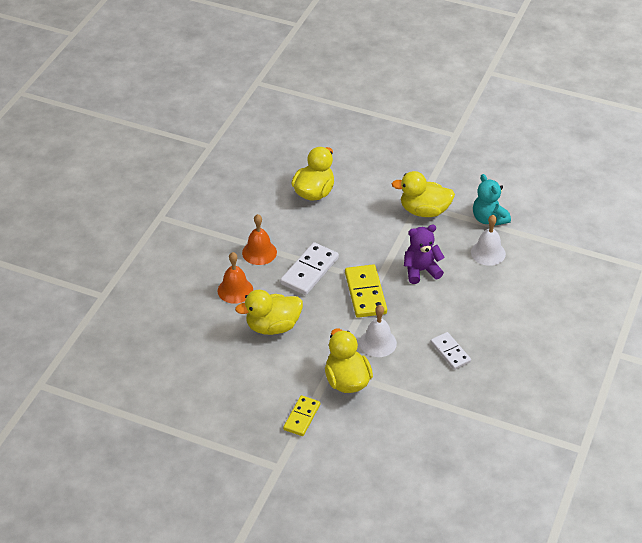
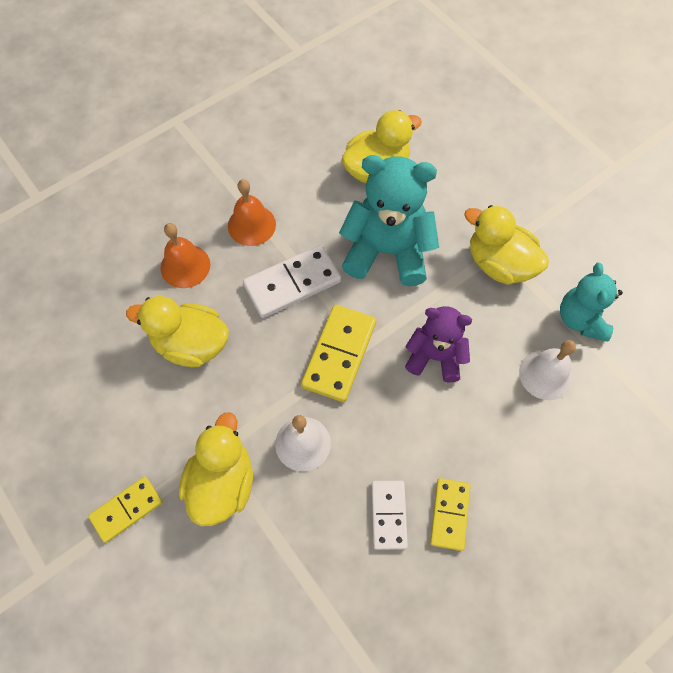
camera: 30 degrees right, 20 degrees up
none -> turquoise teddy bear [339,155,439,286]
none -> yellow domino [430,478,470,551]

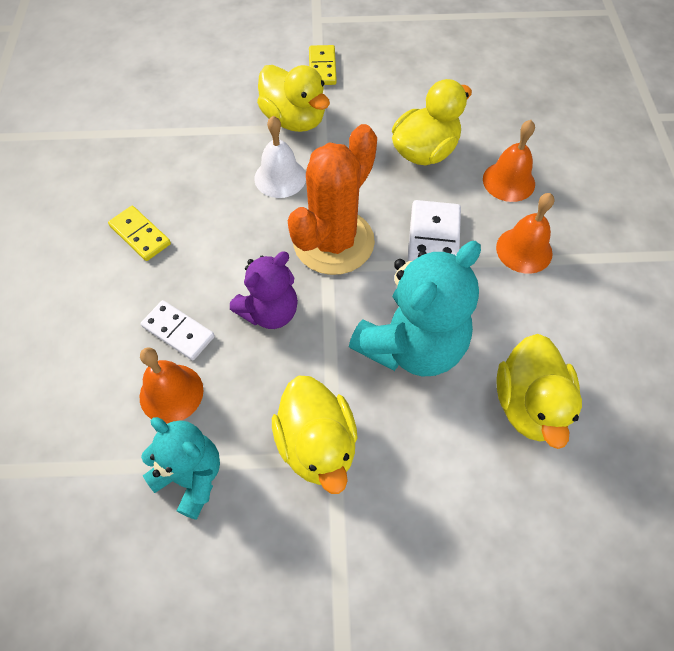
camera: 125 degrees right, 5 degrees down
yellow domino [301,305,376,402] -> orange cactus [288,124,377,275]
white domino [372,481,408,550] -> white domino moved to [141,300,215,360]
yellow duck [464,205,549,285] -> yellow duck turned 90 degrees clockwise [272,375,358,494]
white bell [519,340,576,400] -> orange bell [140,347,204,423]

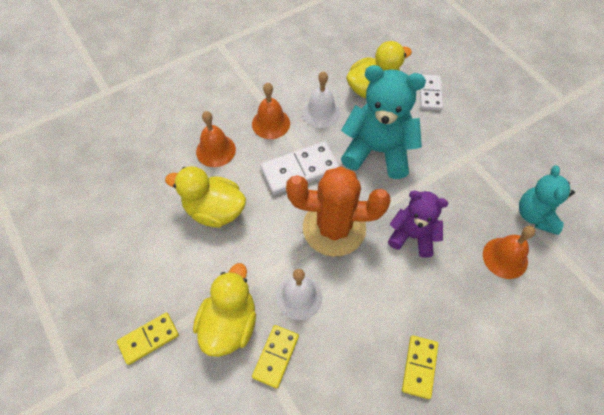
camera: 120 degrees left, 0 degrees up
white domino [141,300,215,360] -> white domino moved to [420,74,443,110]
yellow duck [272,375,358,494] -> none
none -> yellow domino [252,325,299,388]
none -> white bell [302,71,340,128]

